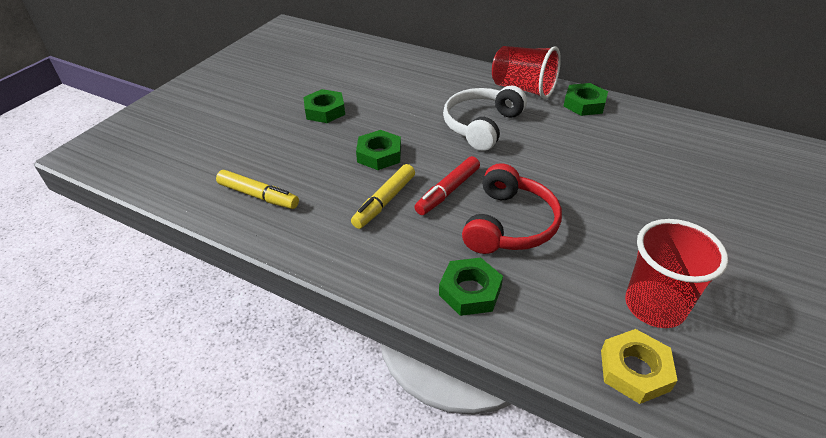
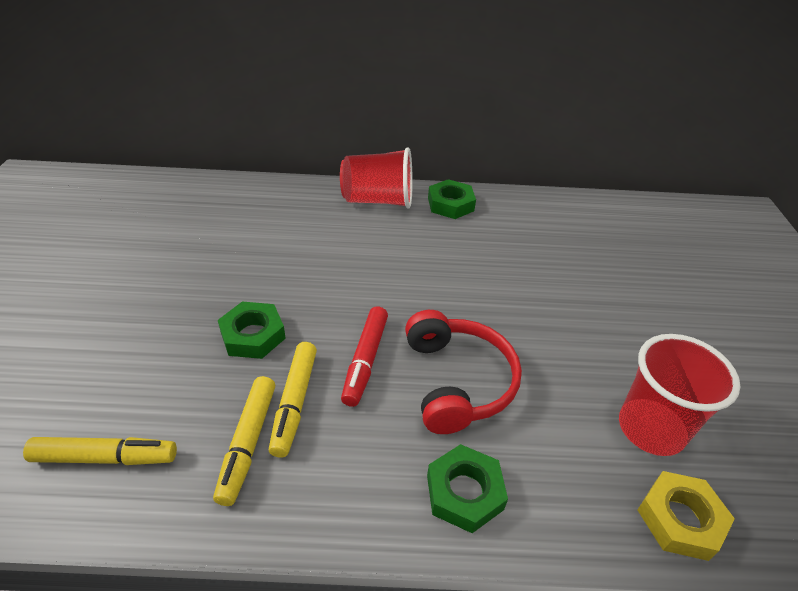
camera: 30 degrees left, 0 degrees up
green nut [303,89,345,123] -> none
white headphones [443,86,527,151] -> none
none -> yellow marker [213,376,275,506]

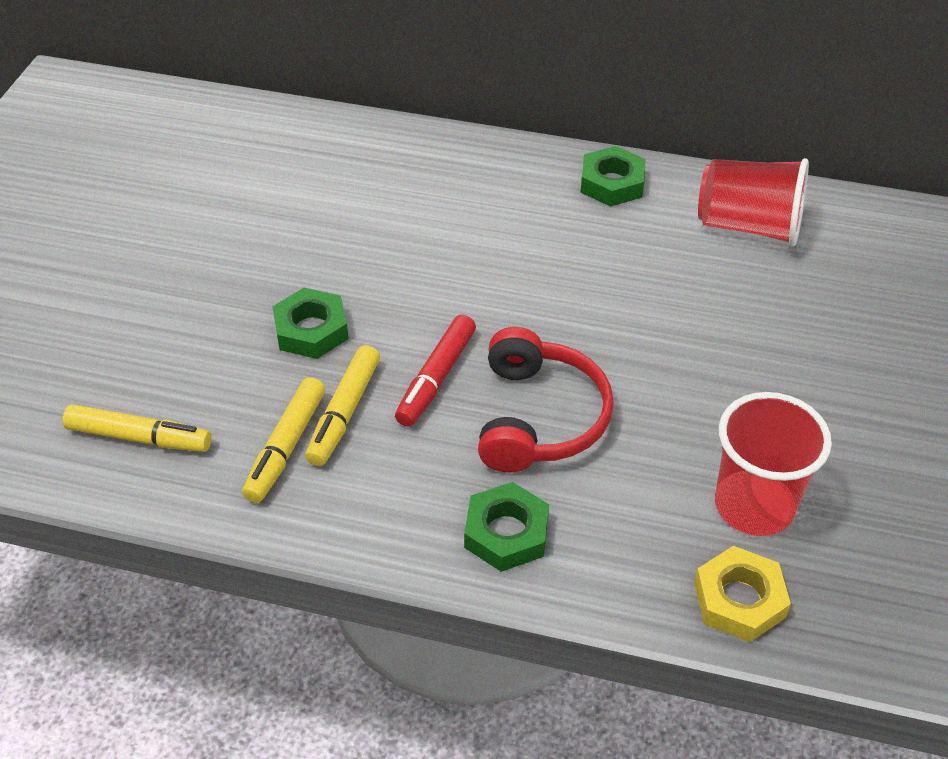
camera: 15 degrees right, 5 degrees up
red cup [340,147,413,209] -> red cup moved to [698,158,809,246]

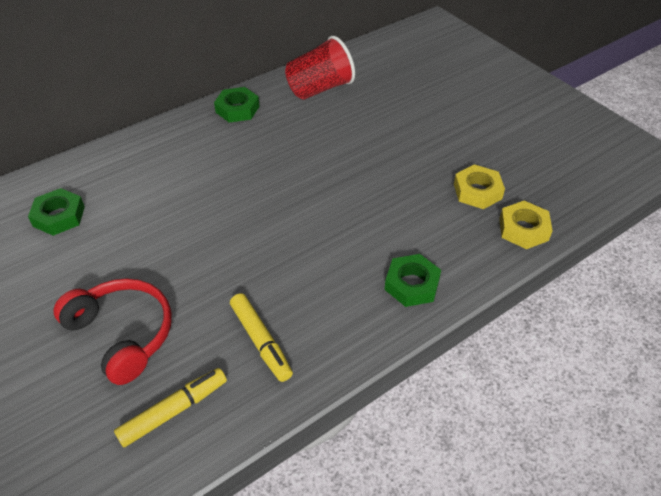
camera: 50 degrees left, 0 degrees up
green nut [272,288,349,359] -> green nut moved to [28,188,85,236]
yellow marker [305,345,380,466] -> none
red marker [395,315,476,427] -> none
red headphones [478,327,614,472] -> red headphones moved to [54,278,172,385]
red cup [715,392,832,536] -> yellow nut [454,164,505,209]

